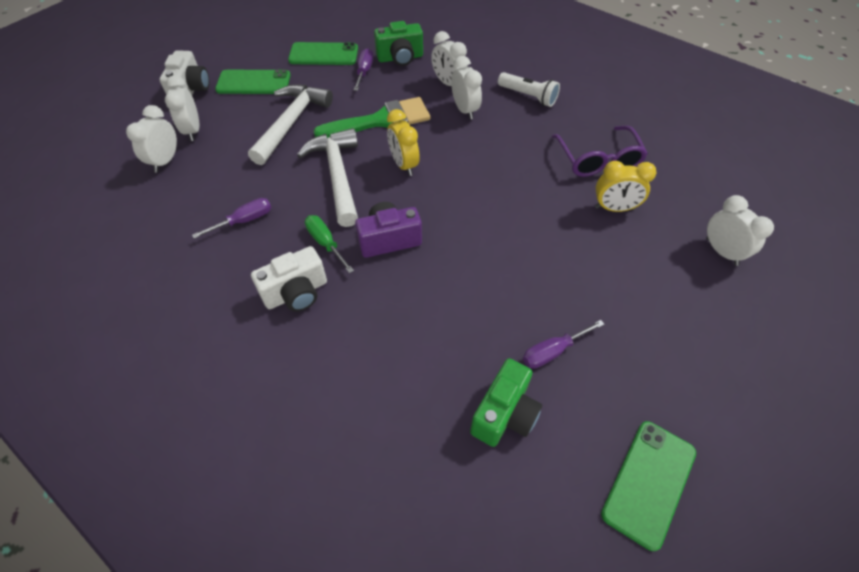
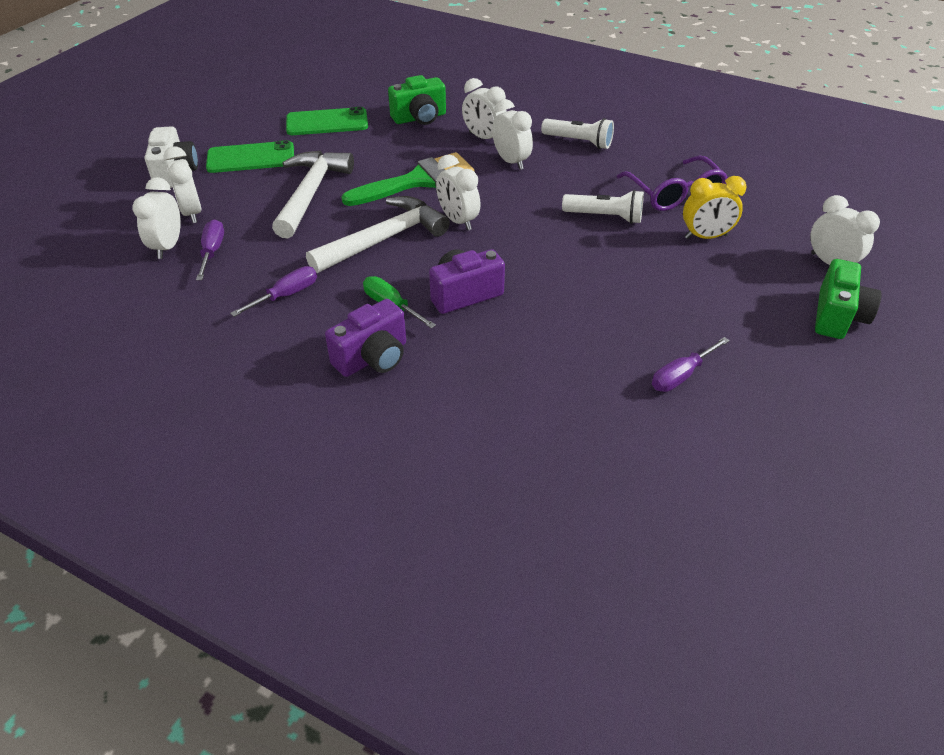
camera: 10 degrees left, 10 degrees down
white camera [251,246,327,312] -> purple camera [325,299,406,377]
white hammer [297,128,358,227] -> white hammer turned 75 degrees clockwise [306,196,450,273]
purple screwdriver [354,48,374,91] -> purple screwdriver moved to [196,220,224,280]
yellow clock [387,109,420,176] -> white clock [436,155,481,230]
green camera [470,358,542,447] -> green camera moved to [815,259,882,339]
green phone [601,421,696,551] -> none
none -> white flashlight [562,190,644,224]

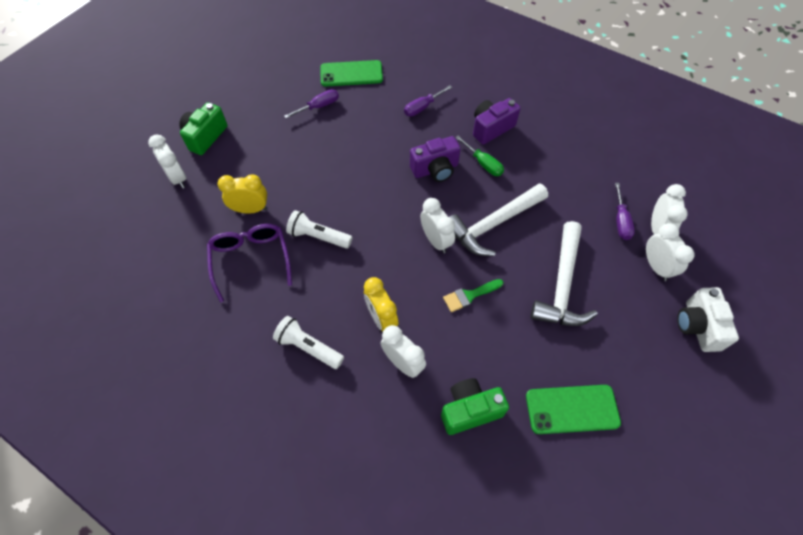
camera: 175 degrees left, 15 degrees up
green phone [206,140,294,173] -> green phone moved to [320,60,383,87]
purple screwdriver [230,266,317,317] -> purple screwdriver moved to [404,85,453,117]
green brush [342,152,475,206] -> green brush [443,279,504,312], size x0.52
white clock [492,99,533,170] -> yellow clock [364,277,399,332]

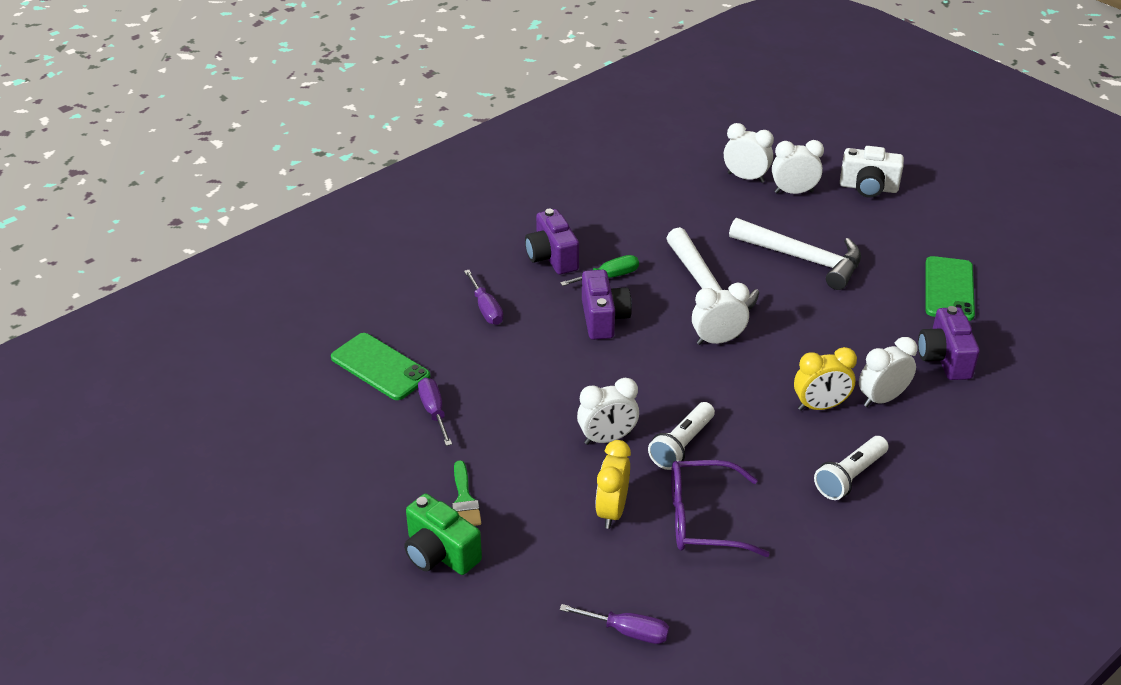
camera: 75 degrees left, 20 degrees down
white clock [148,134,187,188] -> white clock moved to [577,378,639,445]
green phone [320,60,383,87] -> green phone turned 60 degrees counterclockwise [331,333,430,400]
green camera [441,378,509,435] -> purple camera [918,306,980,380]
green brush [443,279,504,312] -> green brush moved to [452,460,481,526]
purple screwdriver [615,183,635,240] -> purple screwdriver moved to [560,604,669,644]

